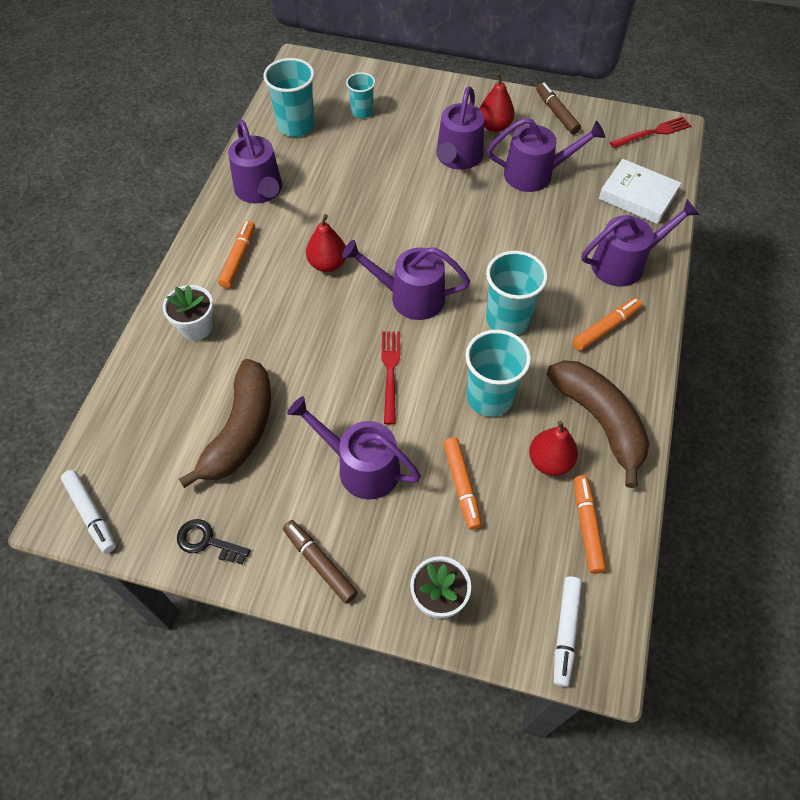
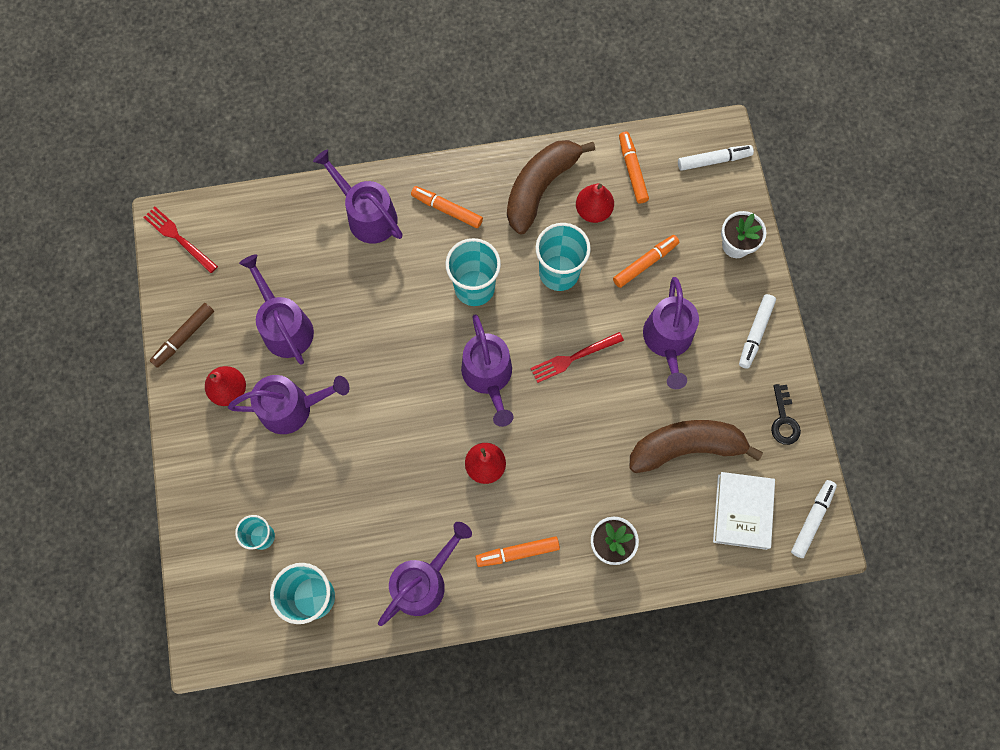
camera: 115 degrees left, 15 degrees up
brown marker [283,520,358,604] -> white marker [739,294,776,369]
orange marker [574,475,606,574] -> orange marker turned 105 degrees clockwise [619,132,649,203]
white book [599,159,681,224] -> white book moved to [713,472,775,550]

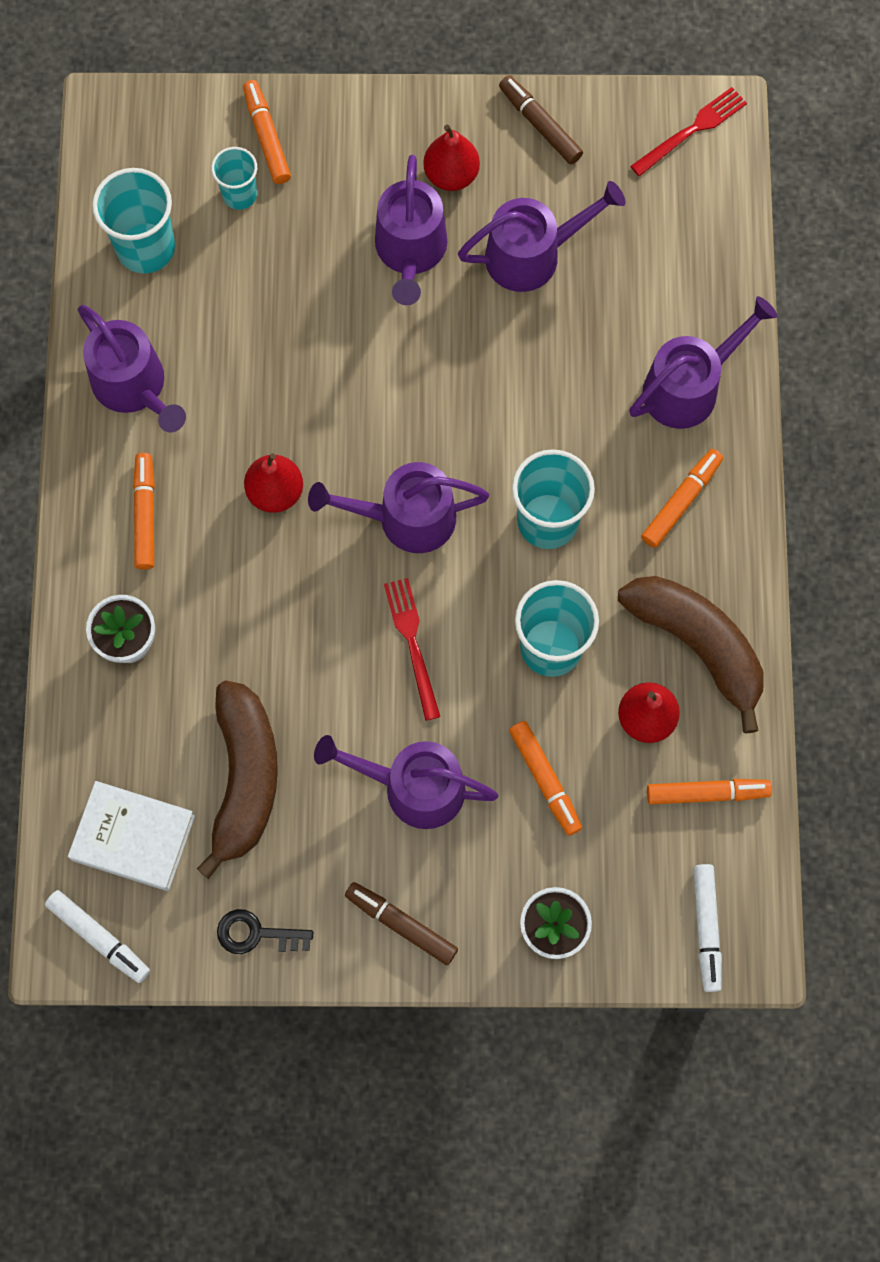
camera: 100 degrees right, 0 degrees up
white marker [739,294,776,369] -> brown marker [345,882,458,965]
none -> orange marker [243,80,291,184]

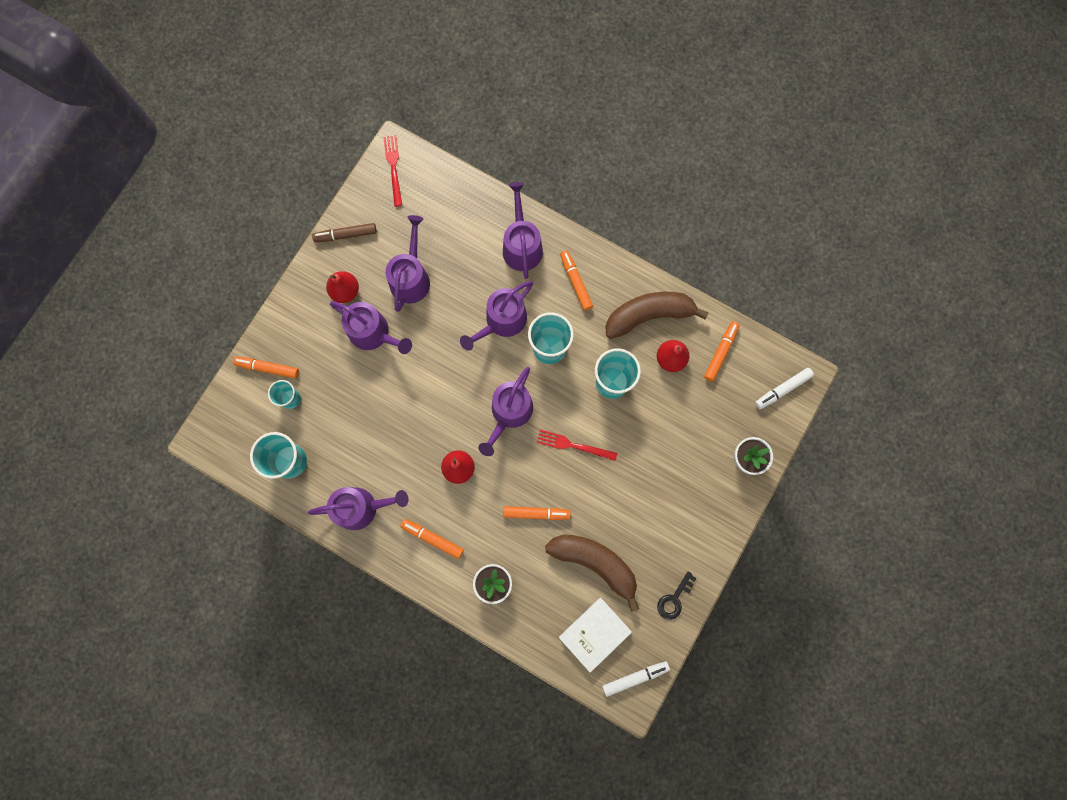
camera: 60 degrees left, 5 degrees up
purple watering can [314,735,498,829] -> purple watering can moved to [460,281,533,351]
brown marker [345,882,458,965] -> none
orange marker [509,721,582,836] -> orange marker moved to [503,506,571,520]
white marker [693,864,722,992] -> white marker turned 120 degrees clockwise [755,368,814,409]

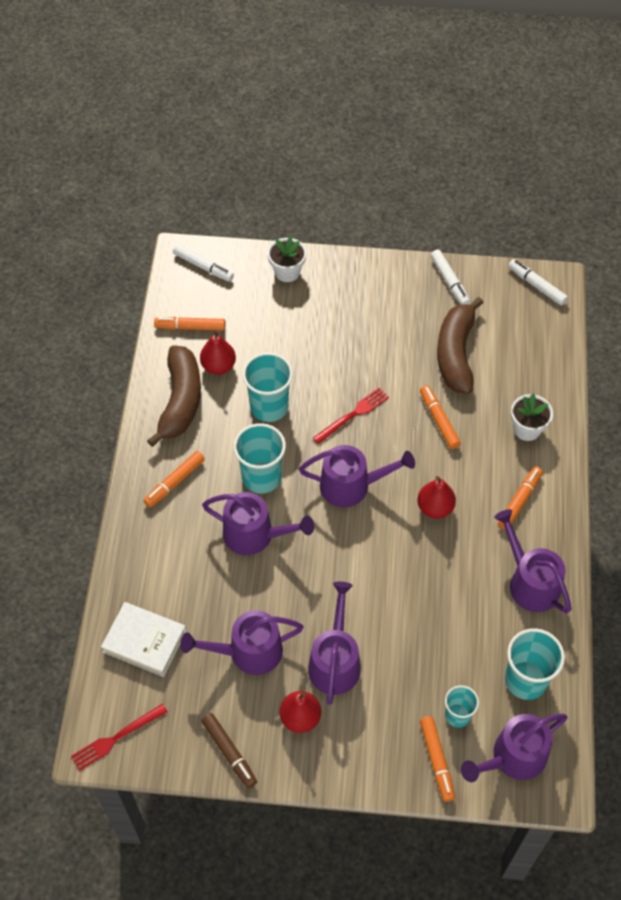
camera: 115 degrees left, 20 degrees down
orange marker [400,519,464,559] -> orange marker turned 150 degrees counterclockwise [498,466,543,530]
purple watering can [503,182,543,279] -> purple watering can moved to [461,713,568,782]
red fork [537,430,617,461] -> red fork turned 120 degrees counterclockwise [313,388,389,444]
white book [559,598,632,673] -> white book moved to [101,602,186,677]
brown banana [606,292,709,339] -> brown banana turned 135 degrees counterclockwise [147,345,201,447]
black key [657,571,697,620] -> white marker [431,249,470,305]

